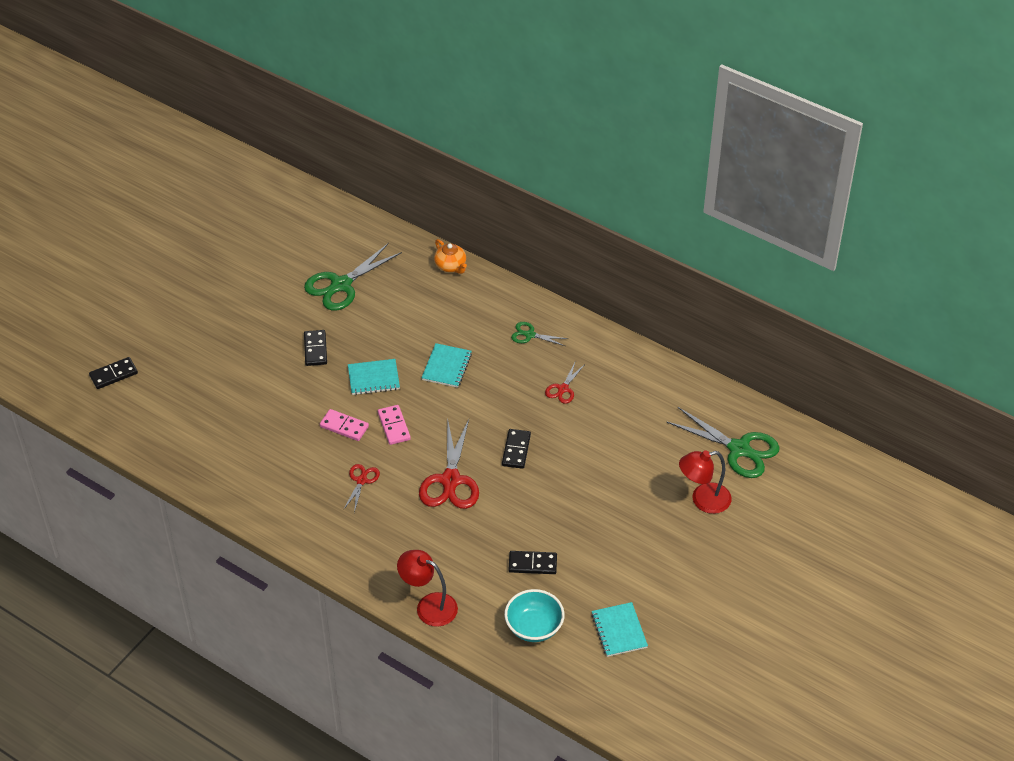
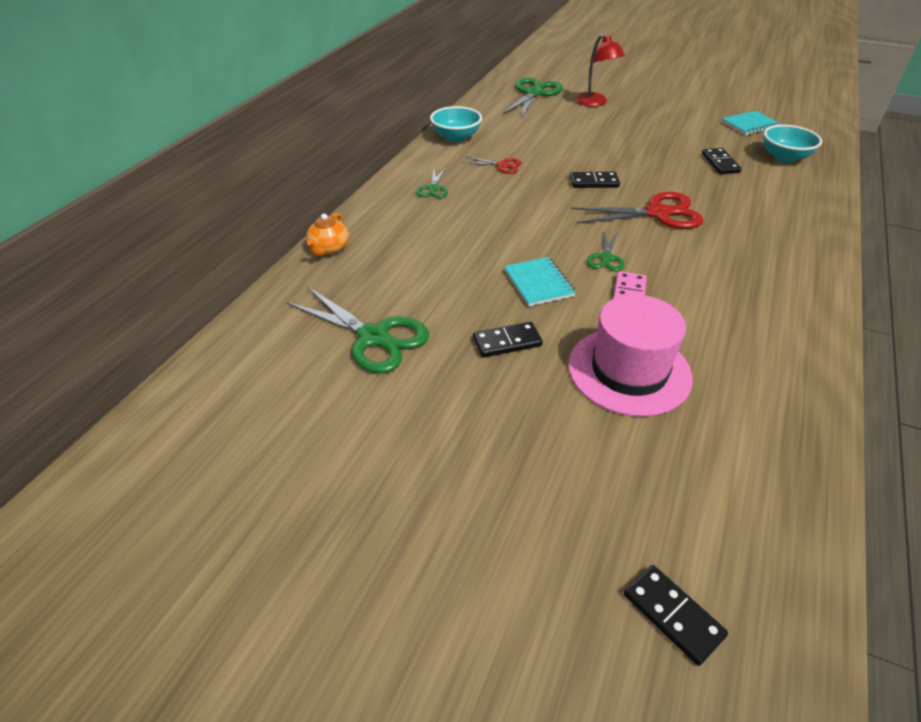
camera: 100 degrees left, 5 degrees down
red scissors [343,464,380,513] -> none
pink domino [378,405,411,445] -> green scissors [587,230,624,271]
red lamp [397,550,458,627] -> none
turquoise notebook [422,343,472,388] -> none
orange teapot [434,239,467,274] -> orange teapot turned 150 degrees clockwise [306,213,349,256]
none -> turquoise bowl [430,106,482,142]
none -> pink hat [568,295,693,417]

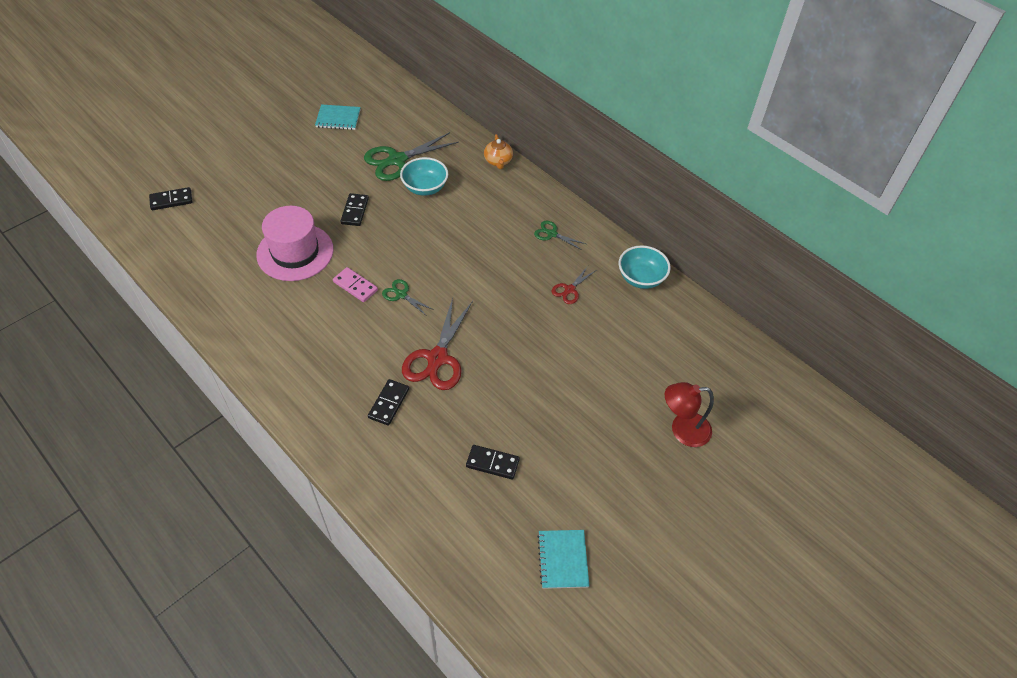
camera: 110 degrees right, 10 degrees up
orange teapot [306,213,349,256] -> orange teapot turned 135 degrees counterclockwise [484,134,513,169]
green scissors [503,78,563,119] -> none
turquoise notebook [504,257,576,306] -> turquoise notebook moved to [315,104,361,130]
black domino [570,172,620,188] -> black domino moved to [368,379,409,426]
turquoise bowl [763,125,822,163] -> turquoise bowl moved to [400,157,448,196]

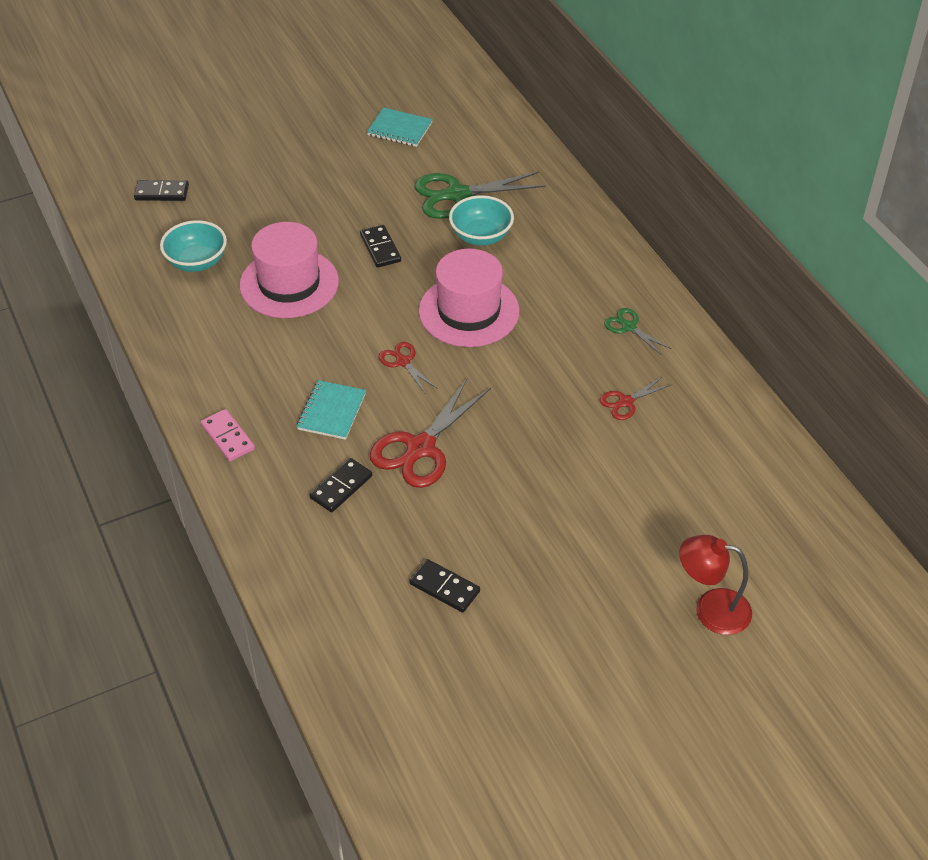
camera: 20 degrees right, 5 degrees down
pink domino [333,267,378,302] -> pink domino moved to [201,409,255,461]
black domino [340,193,369,226] -> black domino turned 45 degrees counterclockwise [360,225,401,268]
green scissors [382,279,434,316] -> red scissors [379,342,438,393]
orange teapot [484,134,513,169] -> none
turquoise notebook [537,530,589,589] -> turquoise notebook moved to [297,380,366,440]
turquoise bowl [619,245,671,289] -> turquoise bowl moved to [160,220,227,272]
none -> pink hat [419,249,520,347]

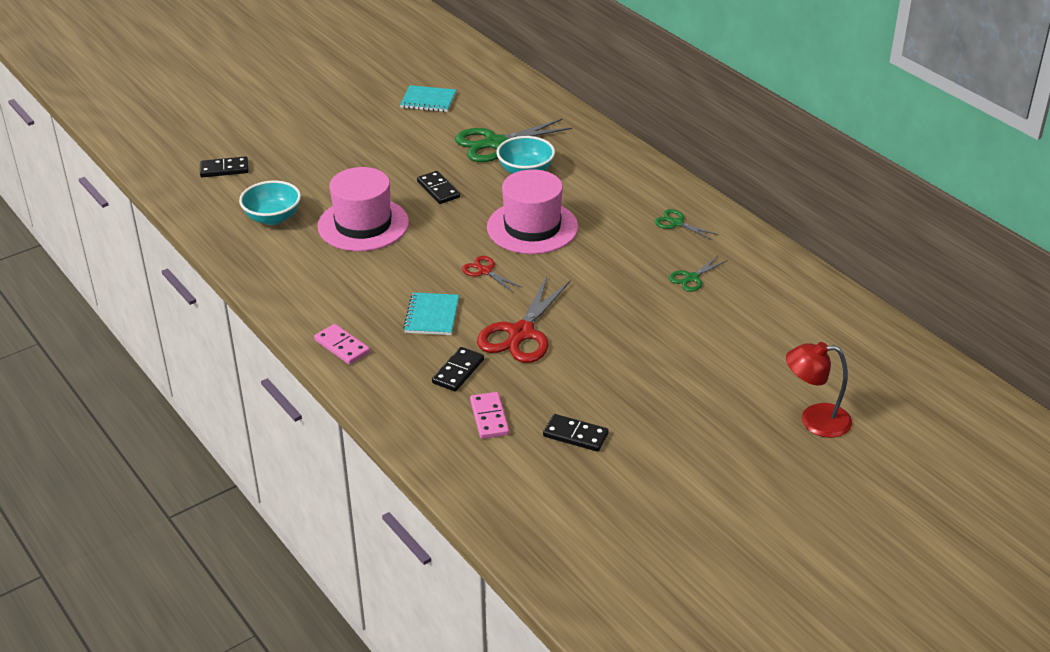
camera: 10 degrees left, 10 degrees down
red scissors [600,376,672,420] -> green scissors [669,256,728,292]
none -> pink domino [470,392,509,439]

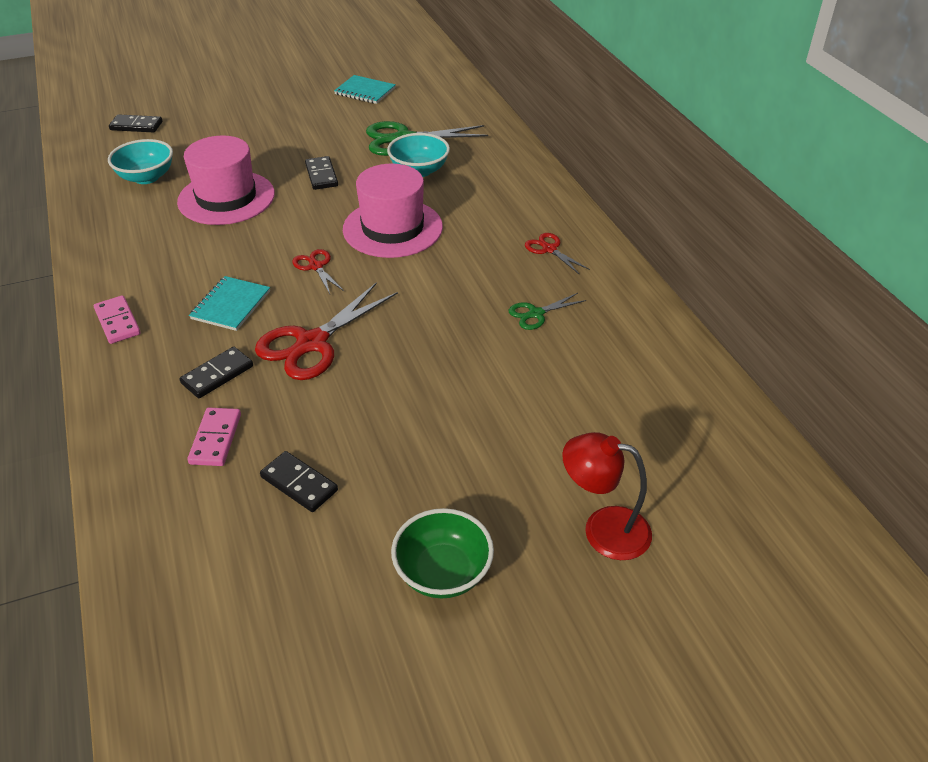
camera: 15 degrees right, 5 degrees up
green scissors [654,209,719,240] -> red scissors [525,233,590,274]
none -> green bowl [391,508,494,598]

